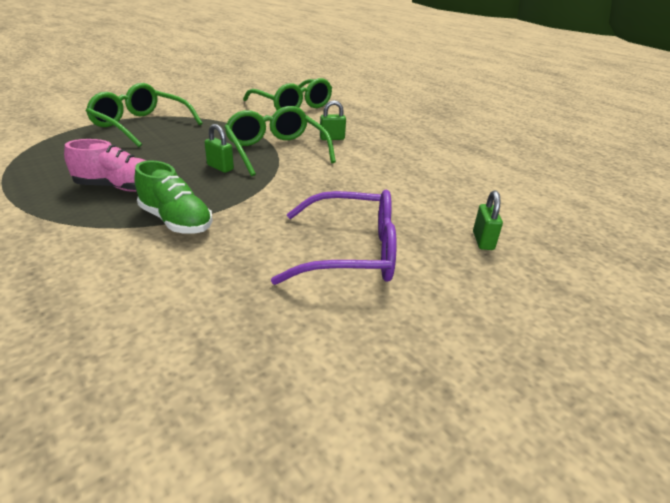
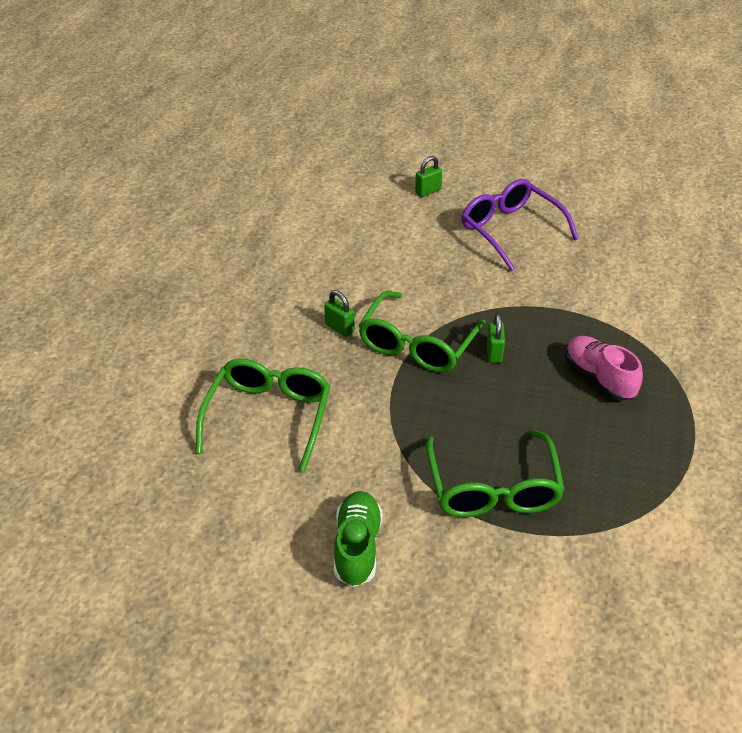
camera: 125 degrees left, 10 degrees up
green shoe [134,160,213,234] -> green shoe moved to [334,491,383,587]

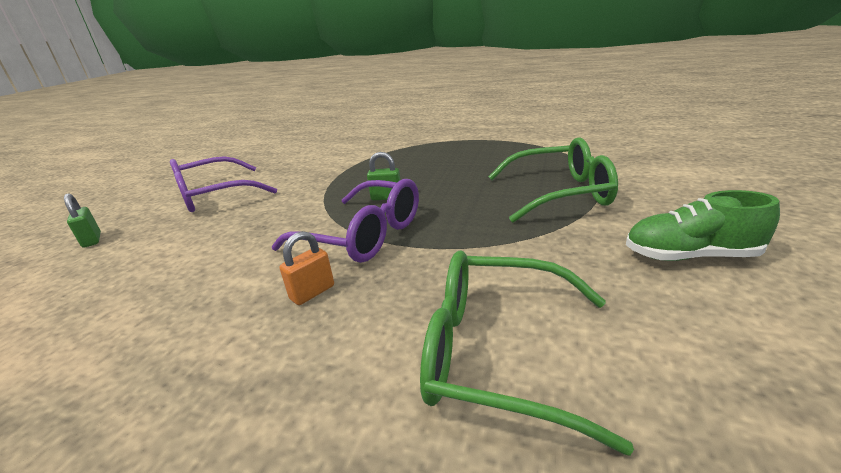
camera: 85 degrees left, 15 degrees down
green padlock [324,290,355,337] -> orange padlock [280,231,334,305]
green glasses [358,291,486,372] -> purple glasses [272,179,419,263]
pink shoe [565,336,643,401] -> none

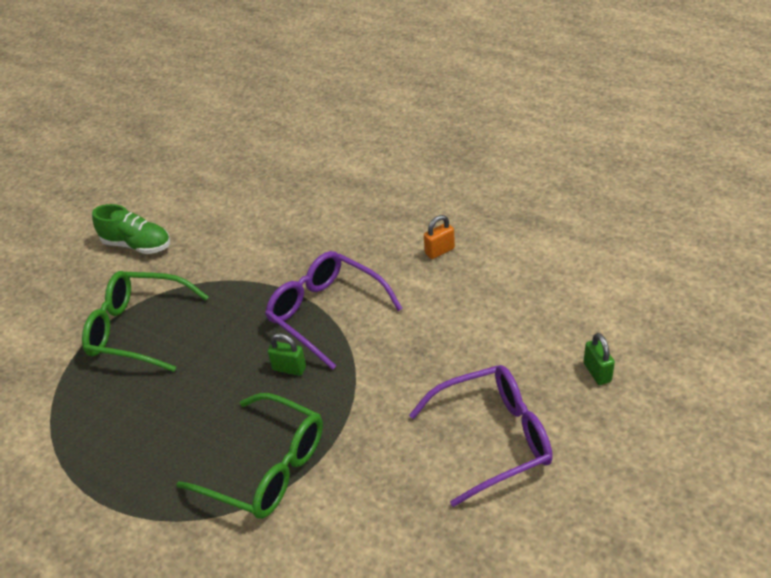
camera: 165 degrees left, 15 degrees up
orange padlock [280,231,334,305] -> orange padlock moved to [424,215,455,259]
green glasses [420,250,634,456] -> green glasses moved to [176,393,323,519]

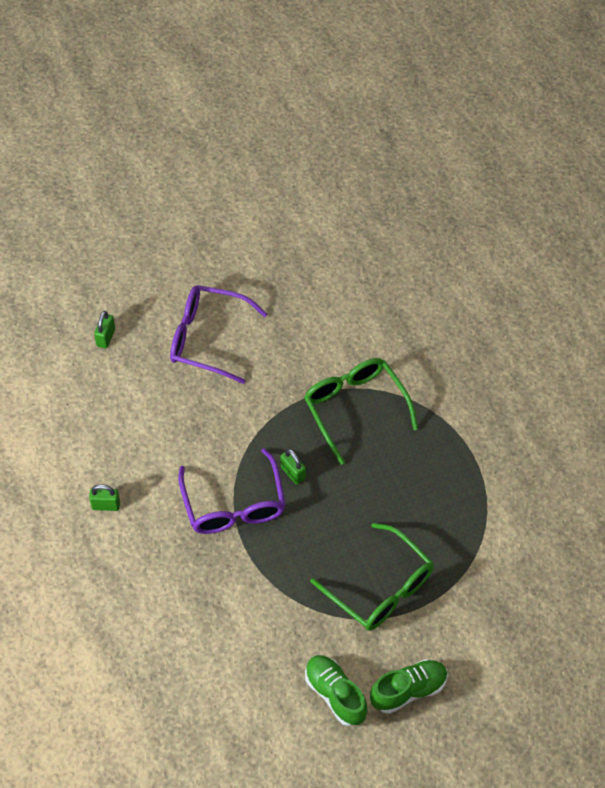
camera: 150 degrees left, 15 degrees up
orange padlock [424,215,455,259] -> green padlock [89,484,120,511]
none -> green shoe [370,659,448,714]

